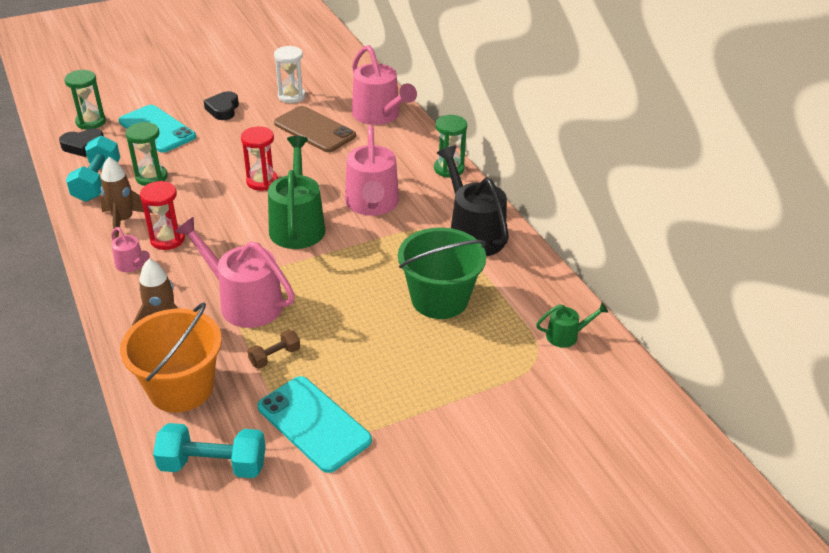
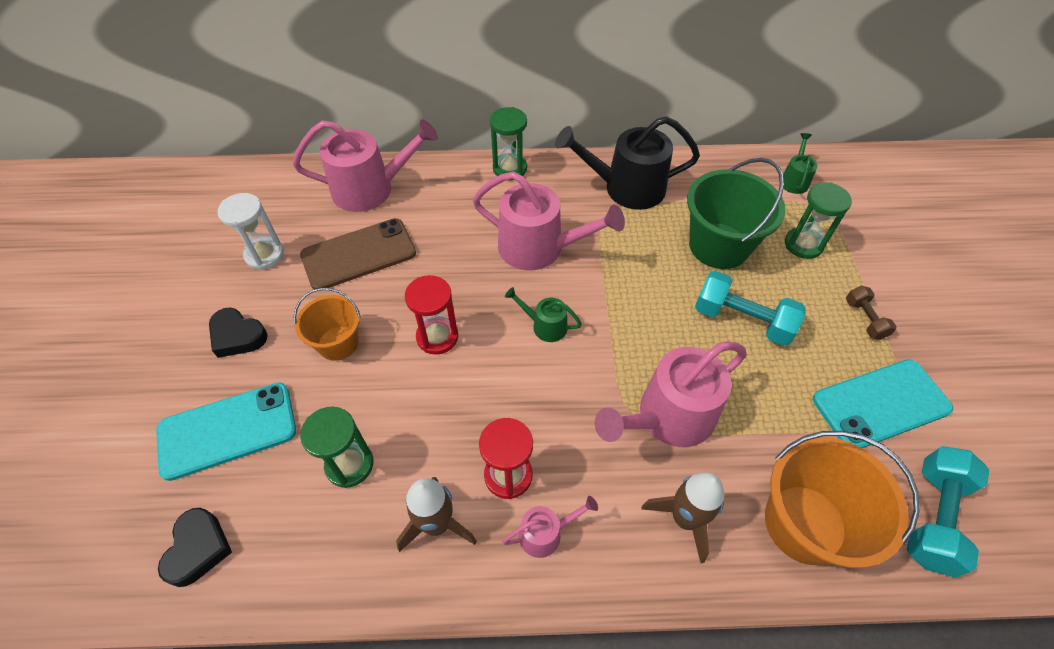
camera: 65 degrees left, 15 degrees up
green hourglass [64,70,106,130] -> green hourglass moved to [785,182,852,259]
turquoise dumbbell [66,136,120,202] -> turquoise dumbbell moved to [695,271,806,346]
brown dumbbell [247,330,300,369] -> brown dumbbell moved to [846,285,897,340]
green watering can [268,136,326,249] -> green watering can [505,287,582,342], size x0.49
none -> orange bucket [294,288,361,361]

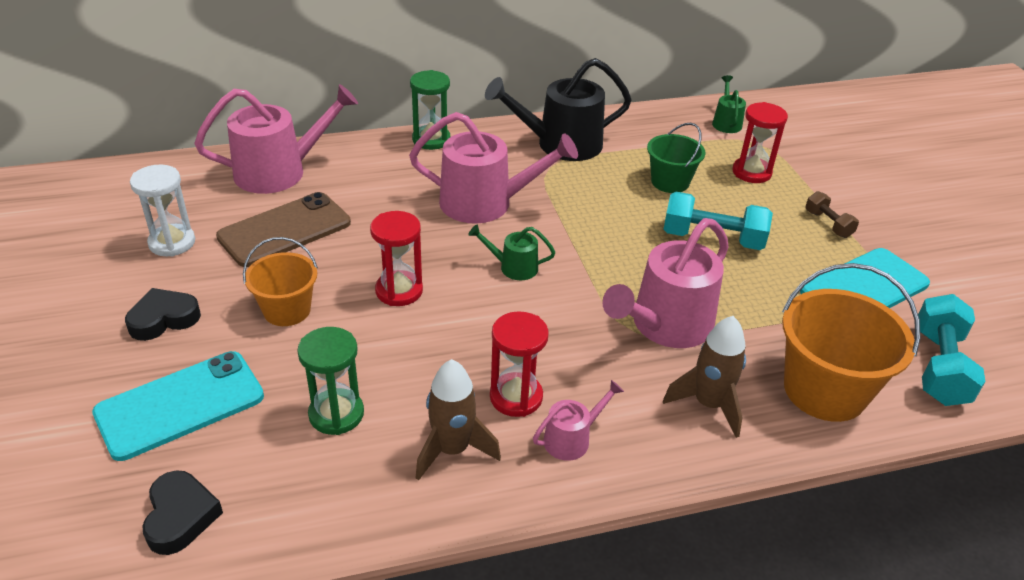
camera: 15 degrees left, 15 degrees down
black heart [209,308,268,358] -> black heart turned 135 degrees clockwise [125,288,201,341]
green bucket [687,158,786,269] -> green bucket [647,123,706,193], size x0.61
green hourglass [785,182,852,259] -> red hourglass [733,102,788,183]

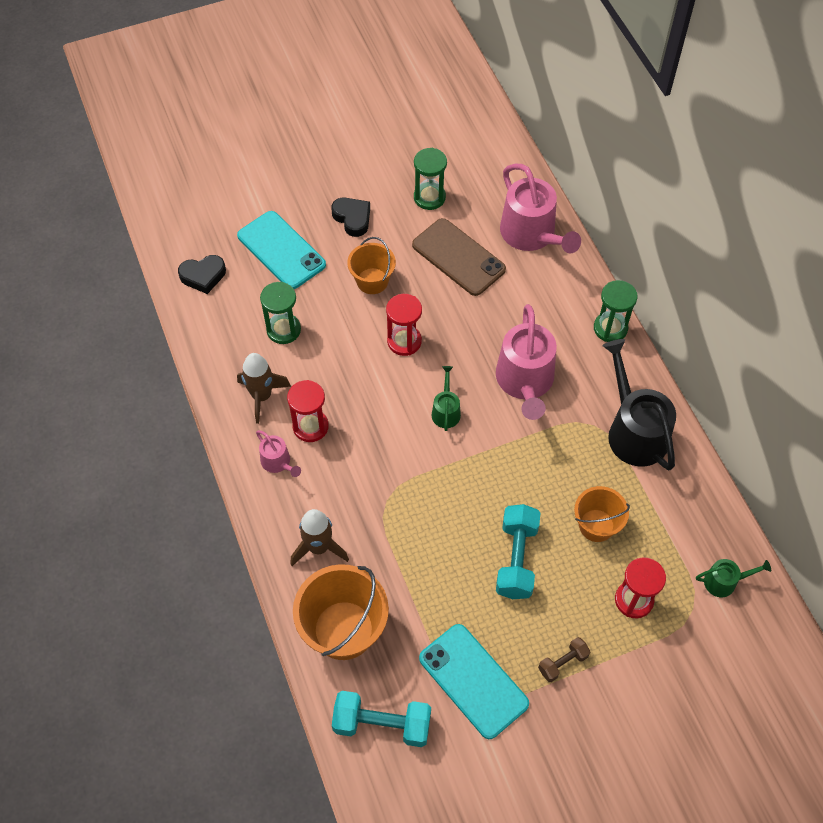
camera: 85 degrees right, 20 degrees up
white hourglass [130,165,195,257] -> green hourglass [414,148,447,210]
pink watering can [602,218,729,348] -> none
green bucket [647,123,706,193] -> orange bucket [574,486,630,542]

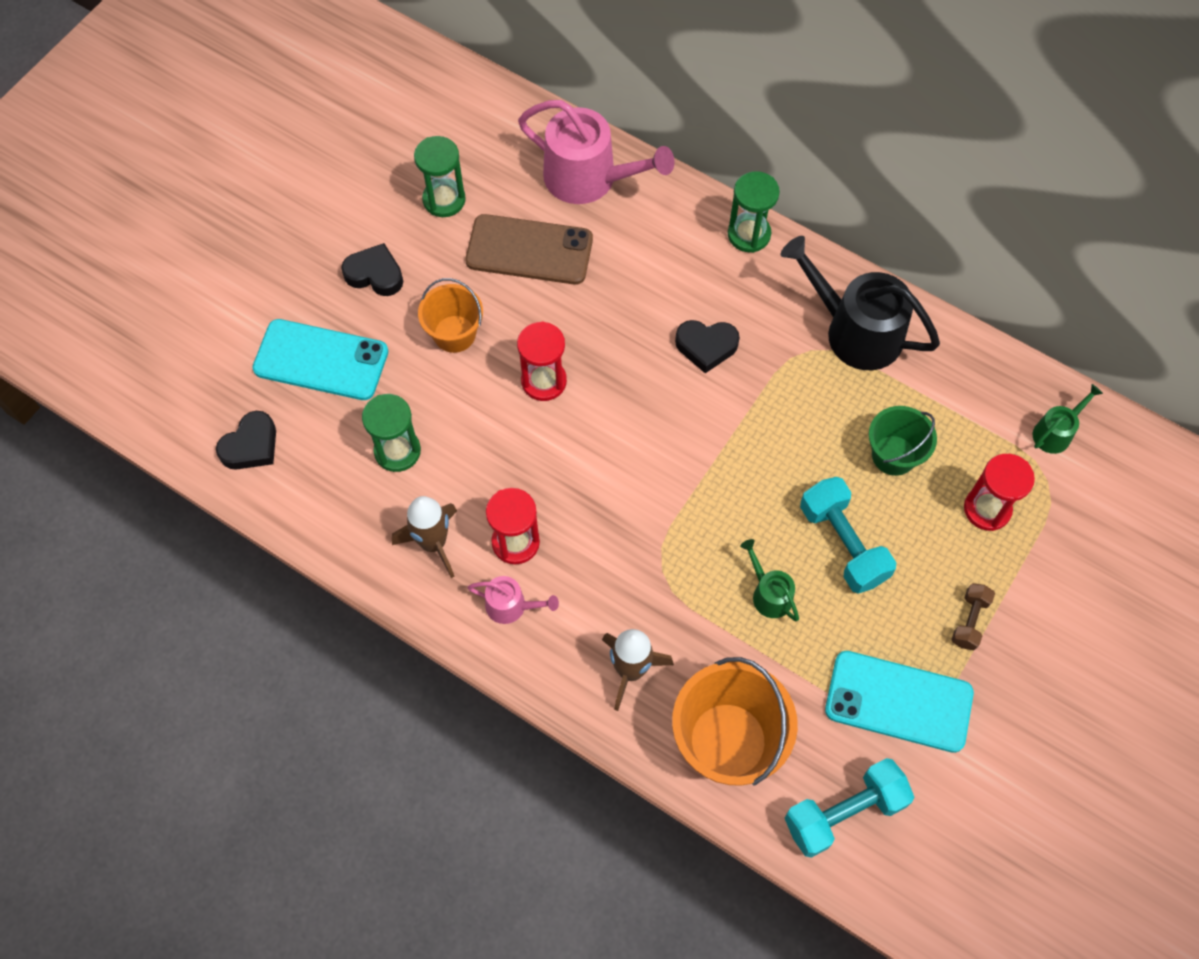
camera: 35 degrees left, 5 degrees up
green watering can [431,366,461,431] -> green watering can moved to [740,539,799,621]
pink watering can [496,304,557,420] -> black heart [675,320,740,373]
orange bucket [574,486,630,542] -> green bucket [869,406,937,476]

